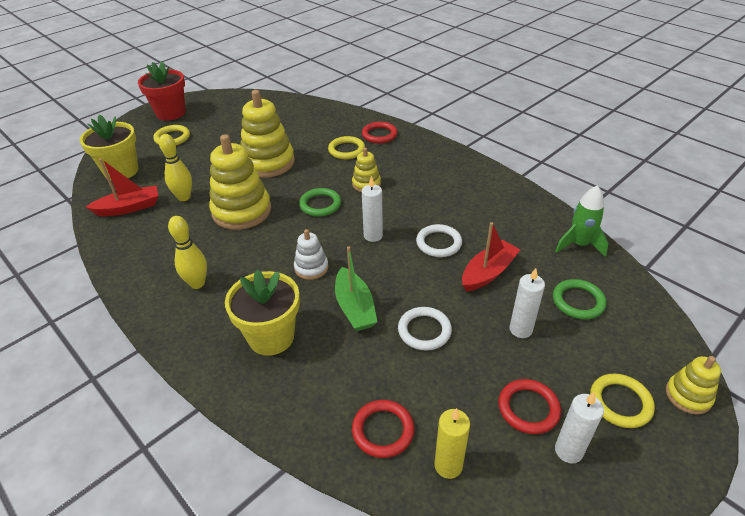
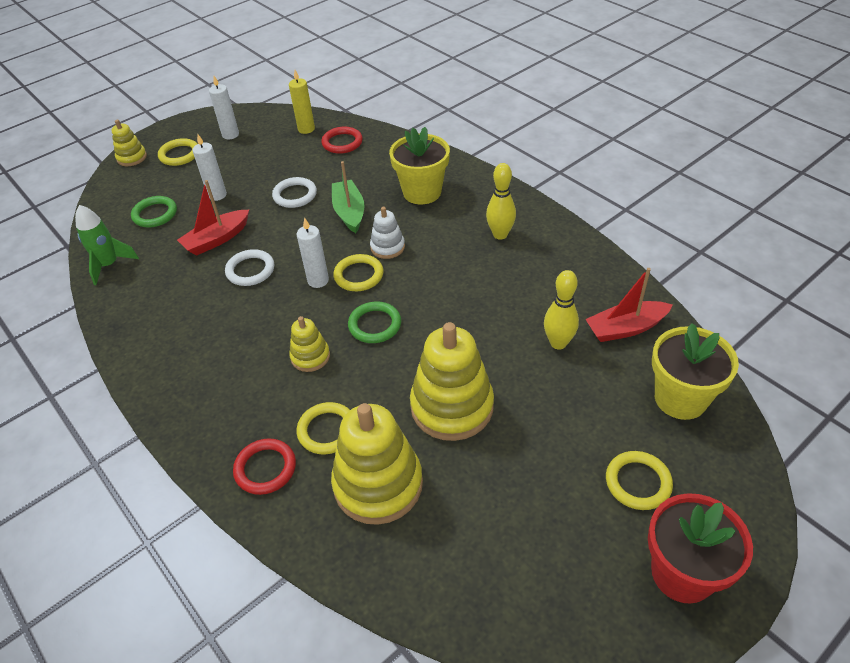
camera: 175 degrees left, 5 degrees up
yellow stacking toy [209,134,271,230] -> yellow stacking toy moved to [331,403,423,525]
red ring [498,379,561,434] -> none
none -> yellow ring [333,254,384,291]

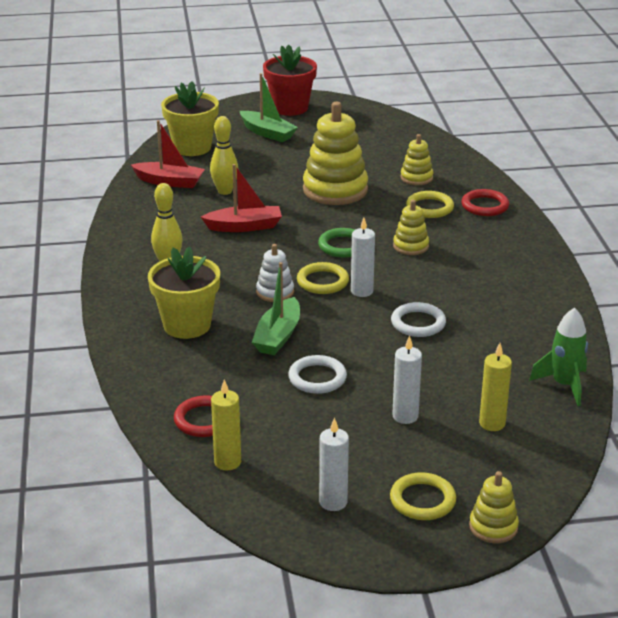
camera: 150 degrees left, 15 degrees down
green ring [131,196,177,227] -> yellow candle [479,343,512,431]
red boat [177,180,249,256] -> red boat moved to [201,164,282,232]
yellow stacking toy [331,403,423,525] -> yellow stacking toy [400,134,434,185], size x0.51
yellow ring [606,451,673,510] -> green boat [240,73,298,142]

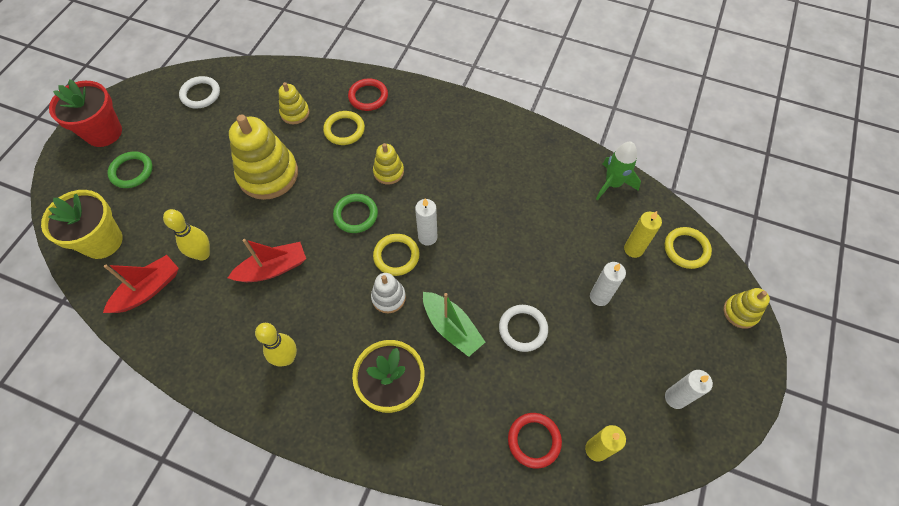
camera: 60 degrees left, 30 degrees up
red boat [201,164,282,232] -> red boat turned 45 degrees clockwise [228,239,306,282]
green boat [240,73,298,142] -> green ring [107,151,153,188]
yellow ring [390,472,456,520] -> yellow ring moved to [664,227,712,269]
white ring [391,302,446,337] -> white ring moved to [179,76,220,109]

